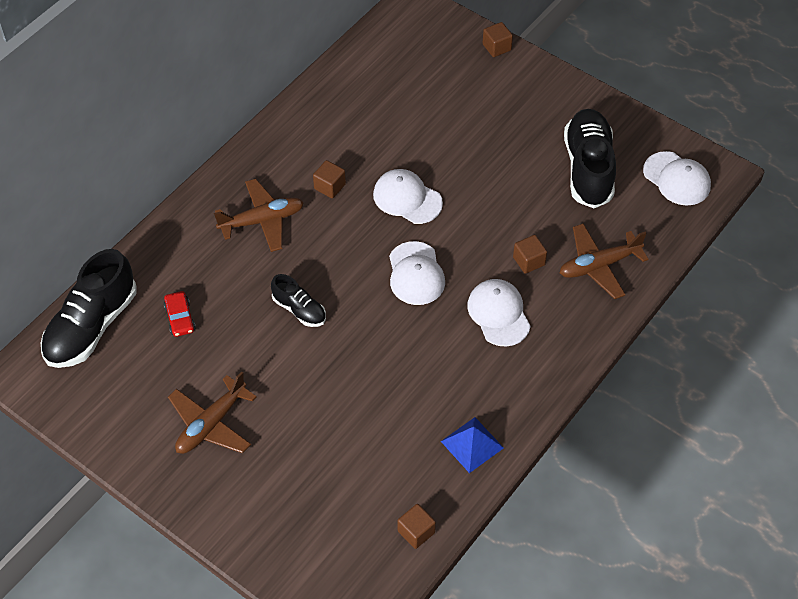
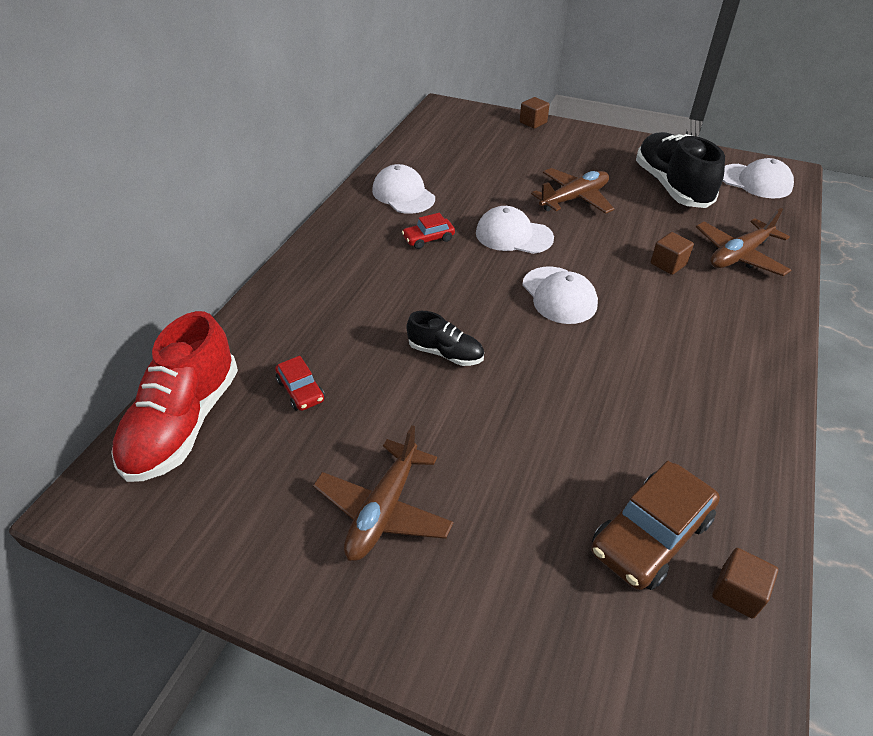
camera: 15 degrees left, 10 degrees down
black shoe [41,249,137,368] -> red shoe [111,311,238,482]
brown plane [214,179,304,252] -> brown plane moved to [531,168,614,214]
brown cube [313,160,346,198] -> red car [402,213,455,249]
blue pyramid [441,417,504,473] -> none
white cap [467,279,531,347] -> white cap moved to [372,164,435,214]
none -> brown car [591,461,720,590]

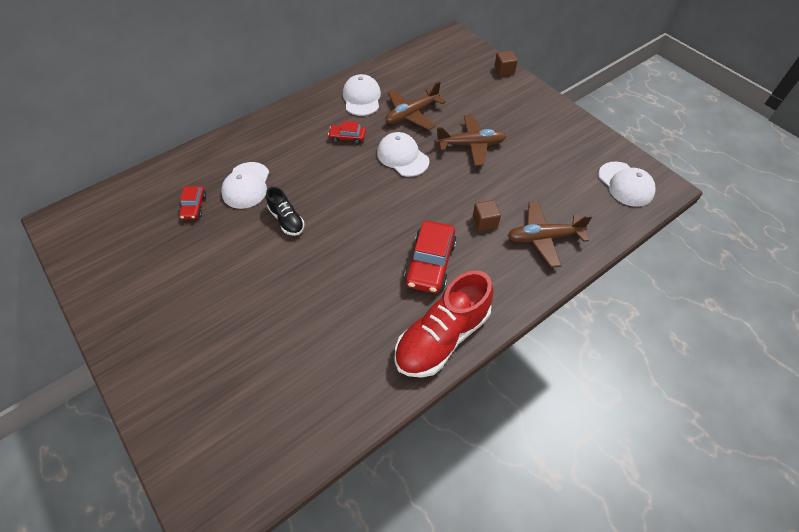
camera: 30 degrees right, 10 degrees up
red shoe [111,311,238,482] -> red shoe moved to [395,270,493,378]
brown plane [313,425,453,561] -> brown plane moved to [385,81,445,130]
white cap [522,267,598,324] -> white cap moved to [221,162,269,209]
brown car [591,461,720,590] -> none
black shoe [636,132,725,208] -> none
brown cube [712,548,778,619] -> none
none -> red car [404,221,457,293]

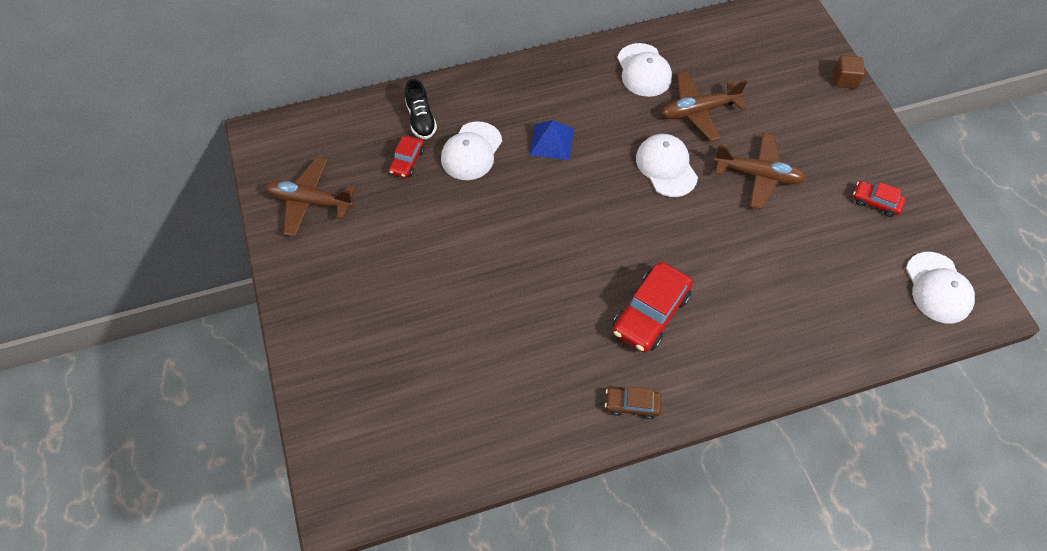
camera: 20 degrees right, 5 degrees up
black shoe [266,187,304,236] -> black shoe moved to [405,79,437,139]
red car [328,121,366,144] -> red car moved to [853,181,905,217]
white cap [343,74,381,116] -> white cap turned 150 degrees clockwise [617,43,672,97]
red shoe [395,270,493,378] -> brown car [605,386,661,419]
brown cube [473,200,501,231] -> none
brown plane [508,201,592,268] -> brown plane moved to [265,157,356,237]
none -> blue pyramid [529,120,574,160]

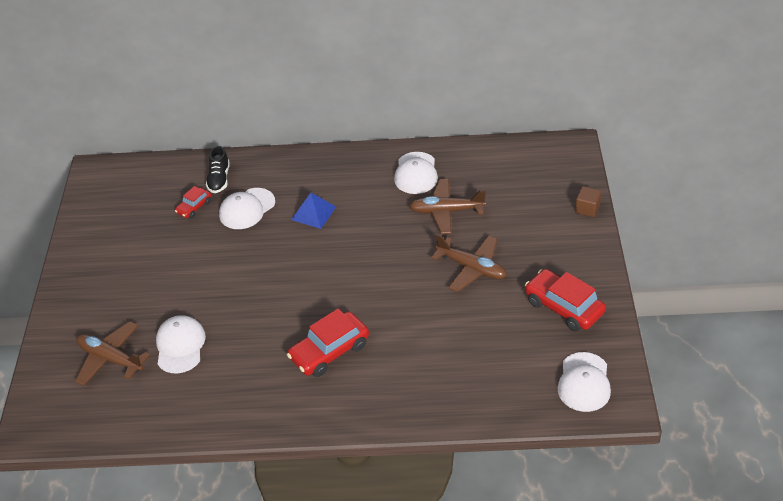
camera: 20 degrees right, 15 degrees down
brown plane [265,157,356,237] -> brown plane moved to [75,321,150,386]
brown car [605,386,661,419] -> none
white cap [636,134,698,197] -> white cap moved to [156,315,206,373]
red car [853,181,905,217] -> red car [525,269,606,332], size x1.83

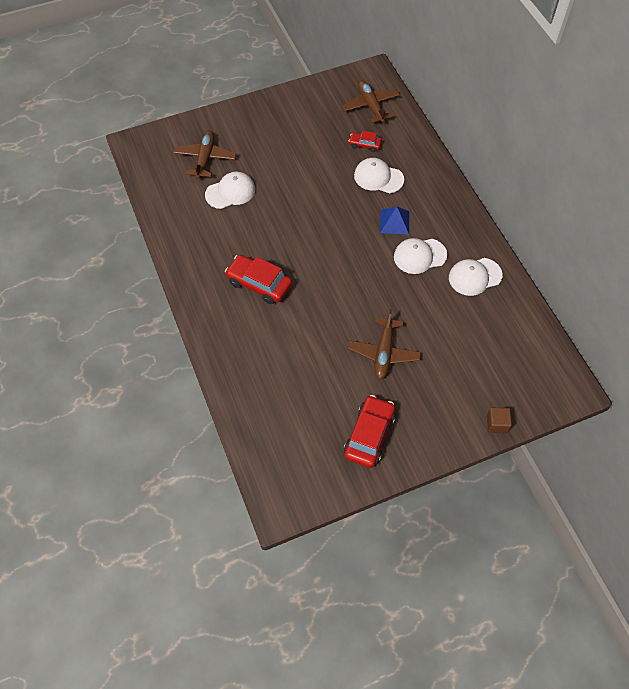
camera: 65 degrees right, 15 degrees up
black shoe [206,146,230,193] -> none
brown plane [409,179,486,234] -> brown plane moved to [342,80,400,123]
white cap [557,352,611,412] -> white cap moved to [394,238,447,274]

